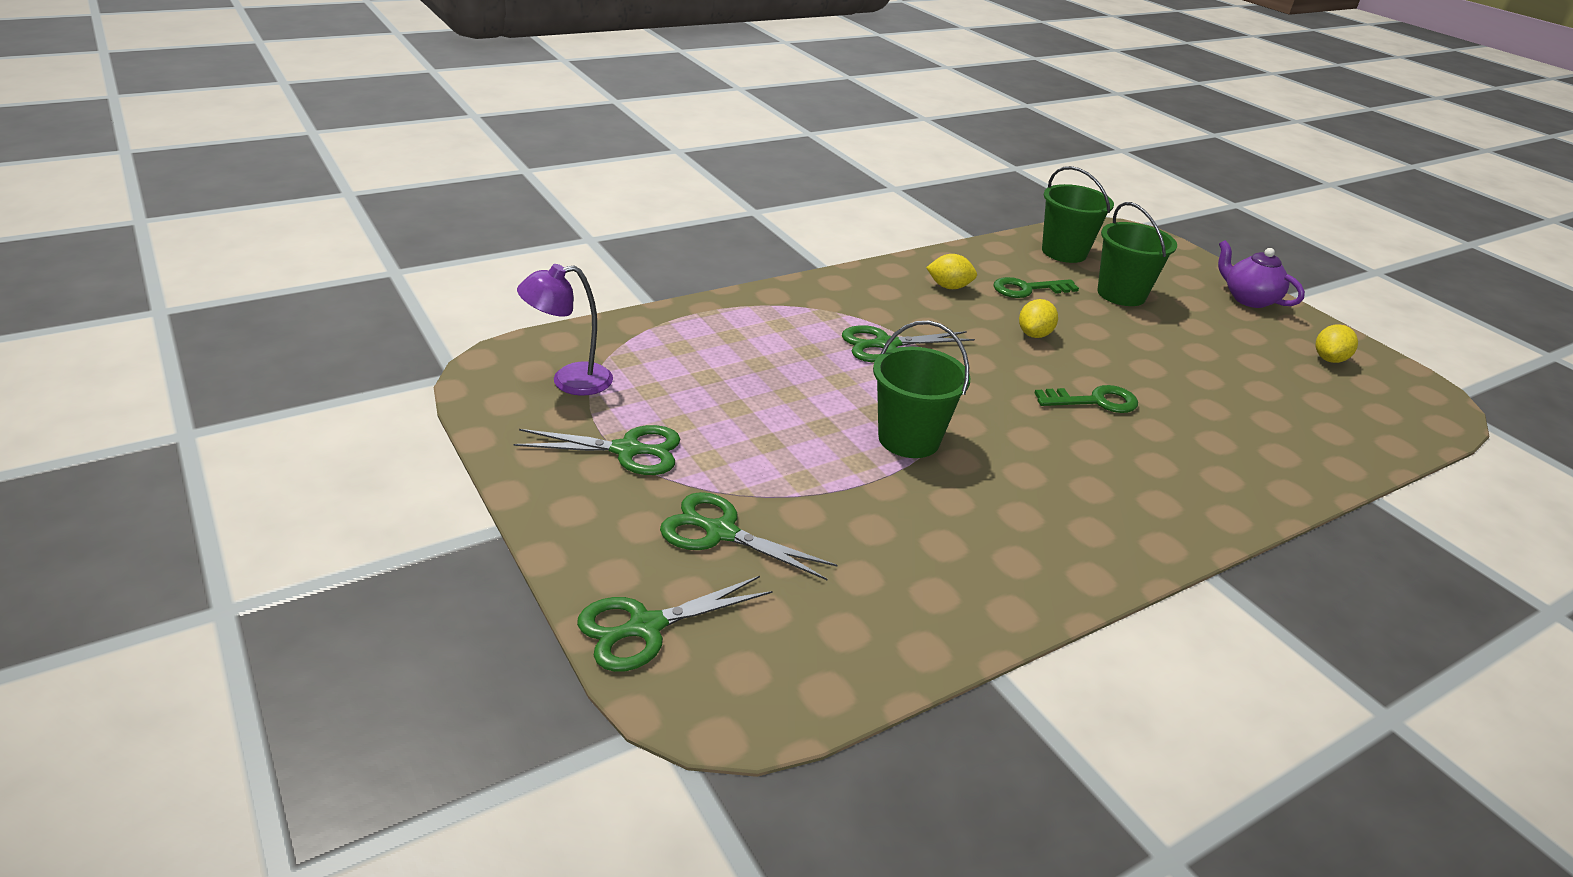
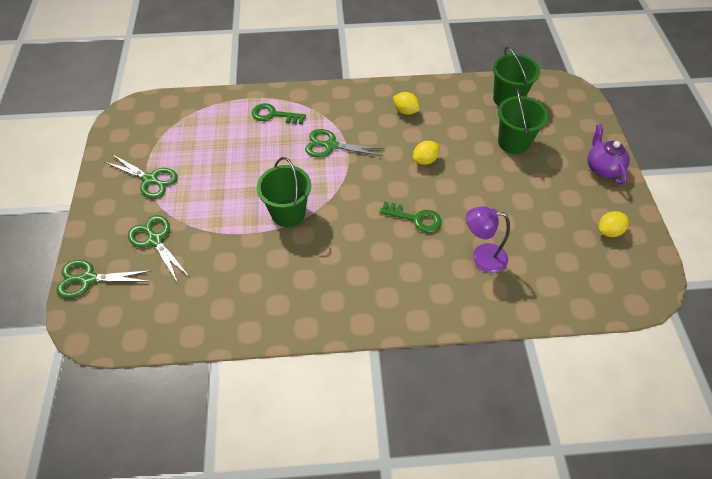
camera: 30 degrees right, 20 degrees up
purple lamp [517,264,613,396] -> purple lamp moved to [466,206,510,273]
green key [994,277,1079,298] -> green key moved to [252,103,306,124]

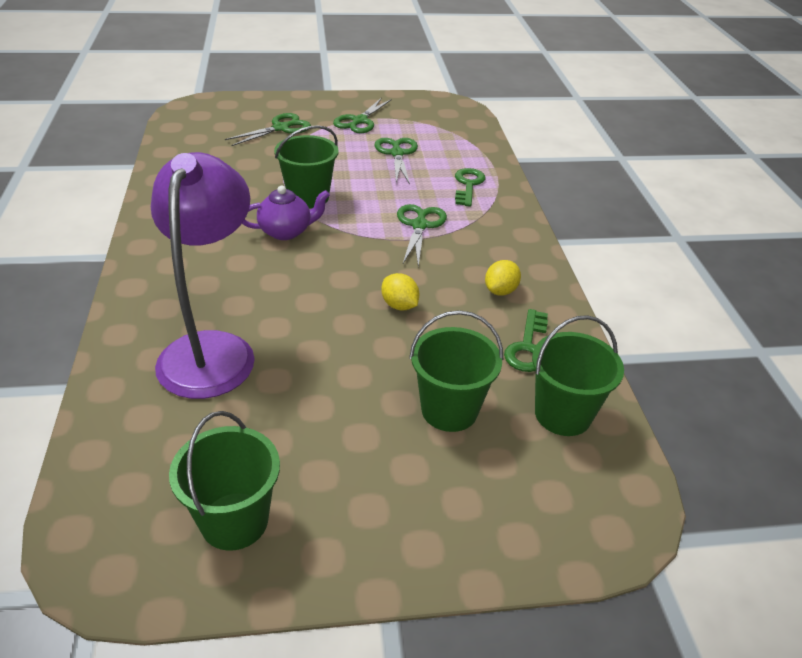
camera: 85 degrees right, 15 degrees down
green scissors [56,260,152,298] -> green scissors moved to [374,138,418,184]
green key [380,202,442,233] -> green key moved to [504,309,548,372]
purple lamp [466,206,510,273] -> purple lamp [151,152,255,399], size x1.82
purple teapot [587,124,630,185] -> purple teapot moved to [242,185,330,240]
yellow lemon [599,211,629,237] -> green bucket [169,411,280,551]

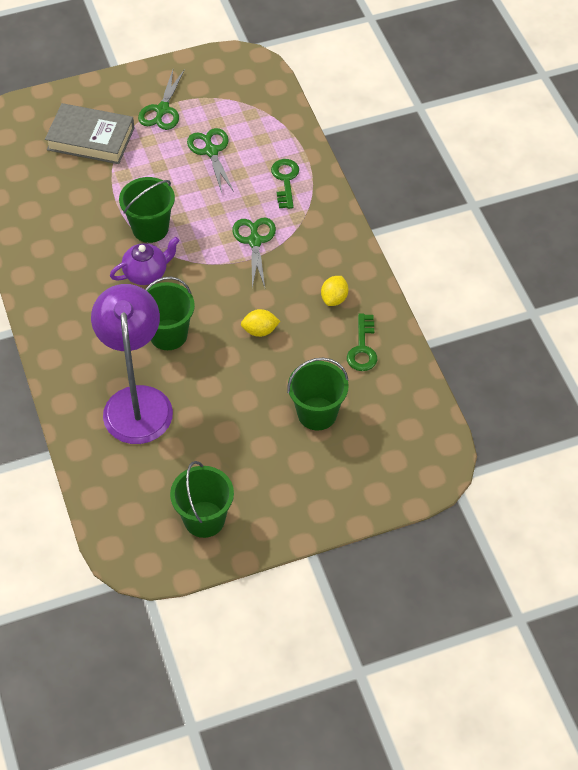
camera: 10 degrees left, 15 degrees up
green scissors [225,113,311,146] -> grey book [45,103,134,164]
yellow lemon [381,273,419,310] -> yellow lemon turned 45 degrees counterclockwise [241,309,280,337]
green bucket [532,315,624,436] -> green bucket moved to [145,277,195,350]

